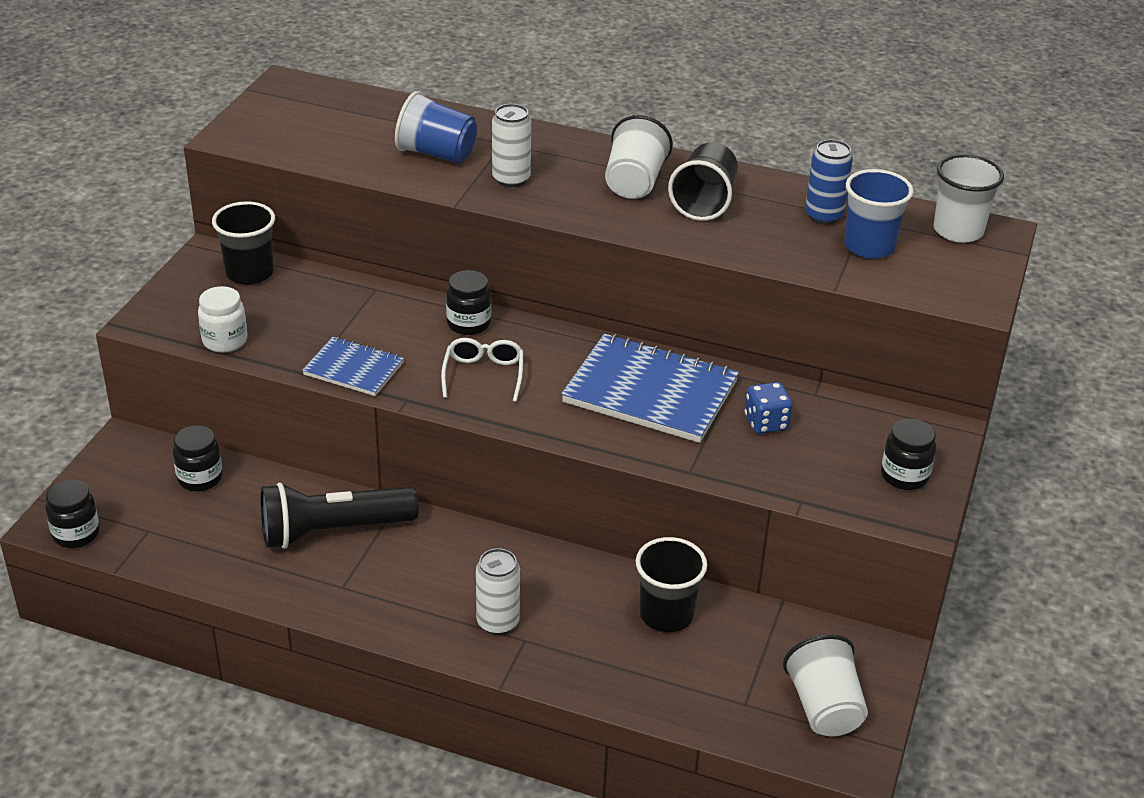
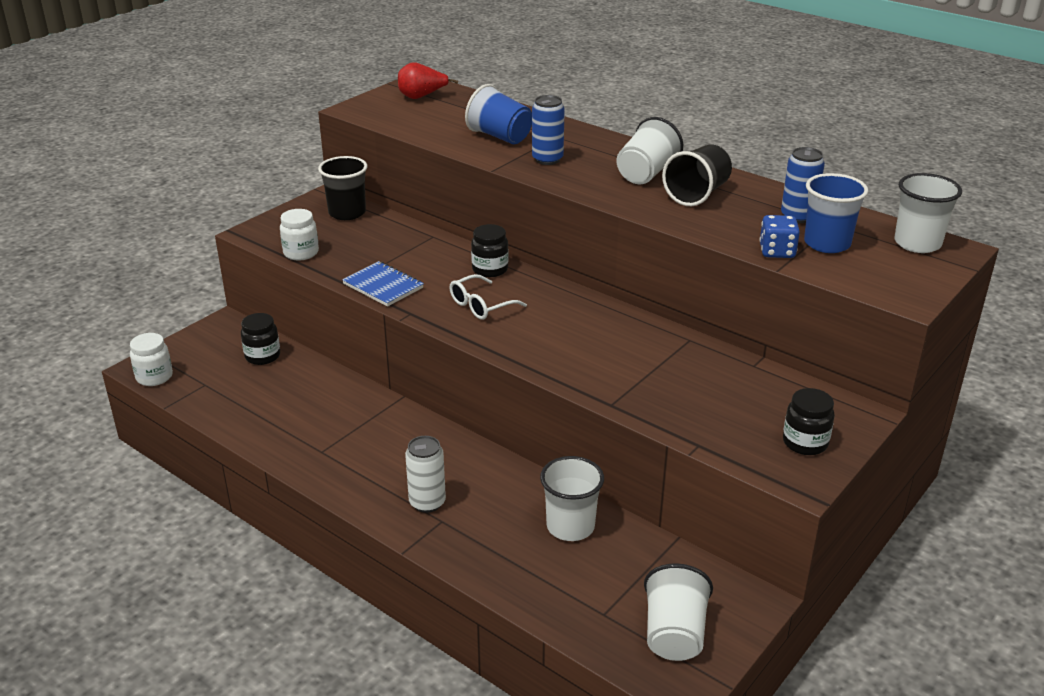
camera: 20 degrees right, 5 degrees down
black jar [45,480,100,548] -> white jar [130,333,173,386]
black flashlight [260,482,419,549] -> none
white glasses [441,338,523,402] -> white glasses turned 150 degrees counterclockwise [450,274,527,320]
white can [492,104,531,187] -> blue can [532,95,565,165]
blue notebook [561,334,739,443] -> none
black cup [636,537,707,632] -> white cup [540,456,604,541]
blue dice [745,382,793,434] -> blue dice moved to [759,215,800,258]
none -> red pear [398,62,458,99]

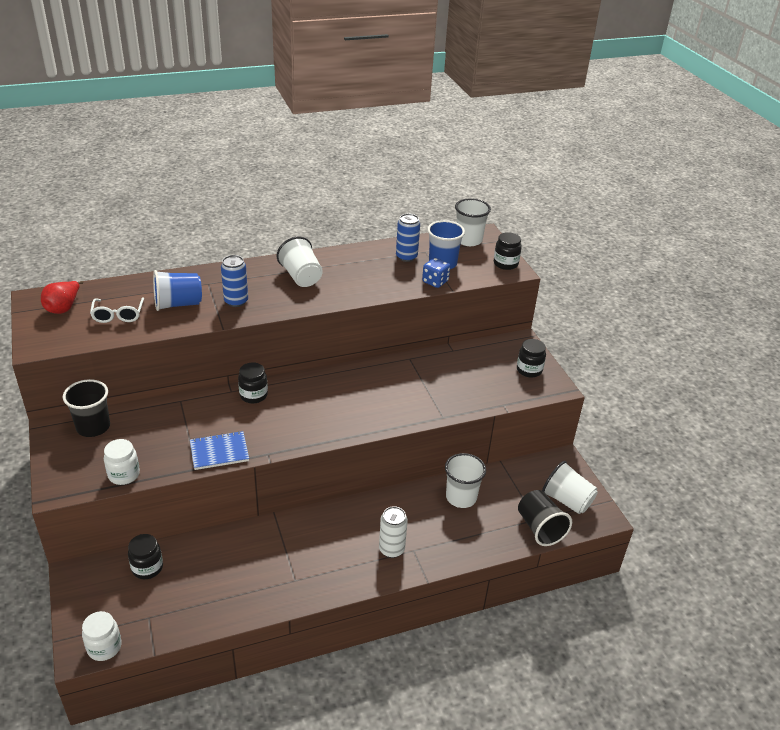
camera: 60 degrees left, 5 degrees up
white glasses [450,274,527,320] -> white glasses moved to [90,297,144,323]
black cup [662,145,732,206] -> black cup moved to [518,490,572,546]
none -> black jar [494,232,522,270]

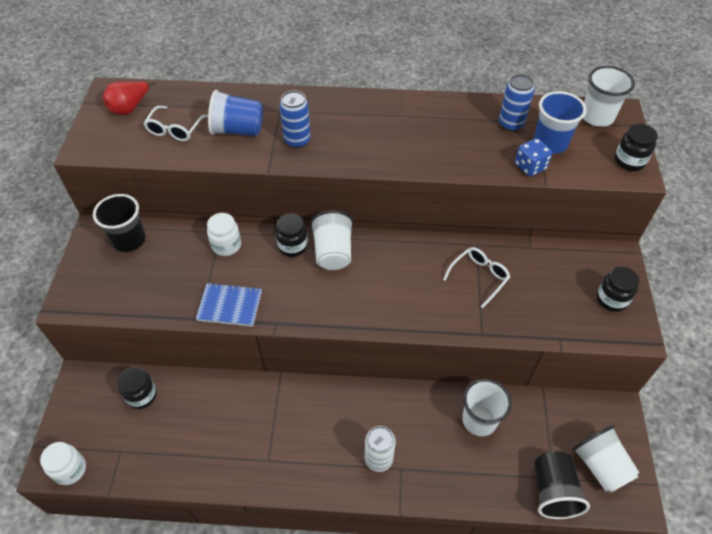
camera: 25 degrees right, 15 degrees up
white jar [104,439,140,485] -> white jar moved to [207,213,241,256]
white cup [277,237,323,287] -> white cup moved to [310,210,354,270]
none -> white glasses [443,247,510,308]

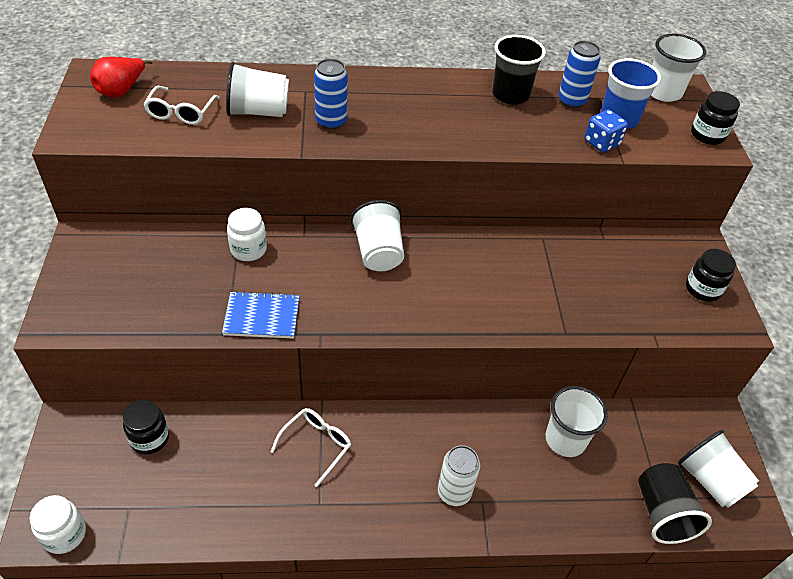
camera: 10 degrees left, 5 degrees down
black cup [93,194,146,252] -> black cup moved to [492,35,546,105]
blue cup [208,90,263,136] -> white cup [226,62,289,117]
black jar [276,213,308,257] -> none
white glasses [443,247,510,308] -> white glasses moved to [271,408,351,487]

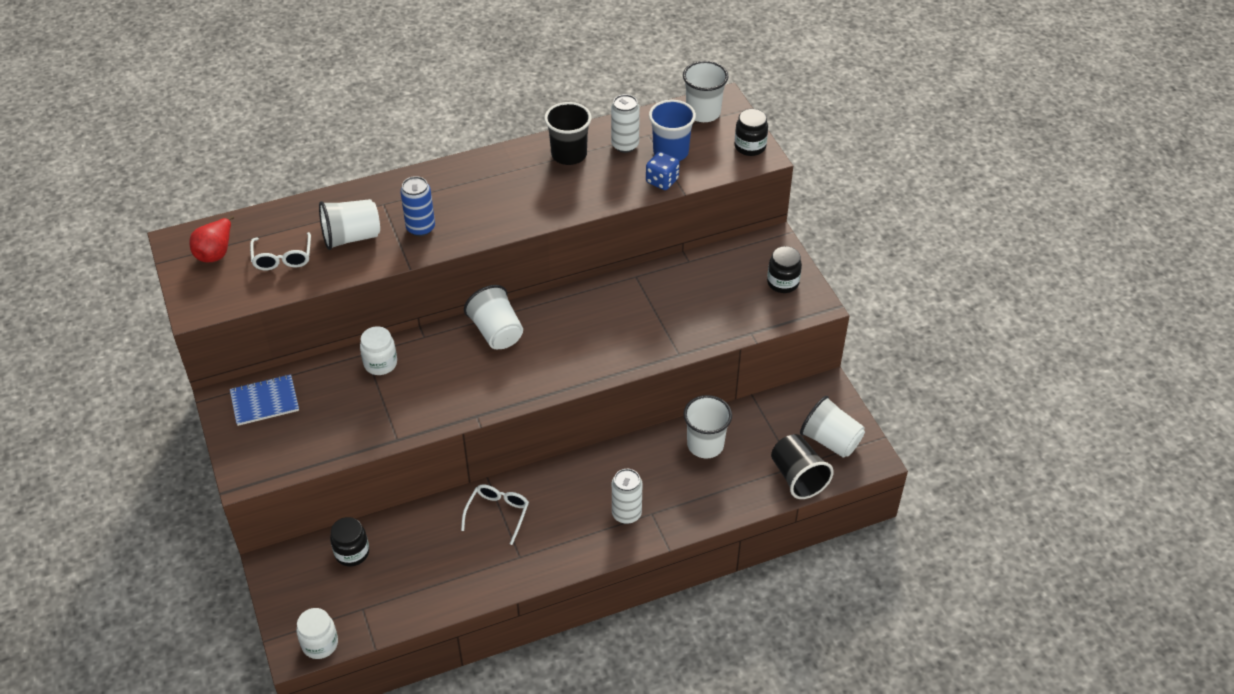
camera: 15 degrees left, 0 degrees up
blue notebook [222,291,299,339] -> blue notebook moved to [230,374,299,426]
blue can [558,41,601,108] -> white can [611,94,640,153]

